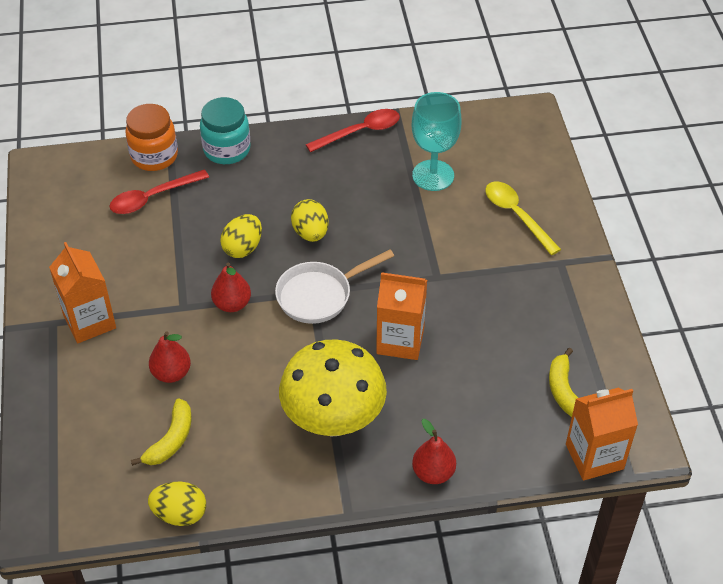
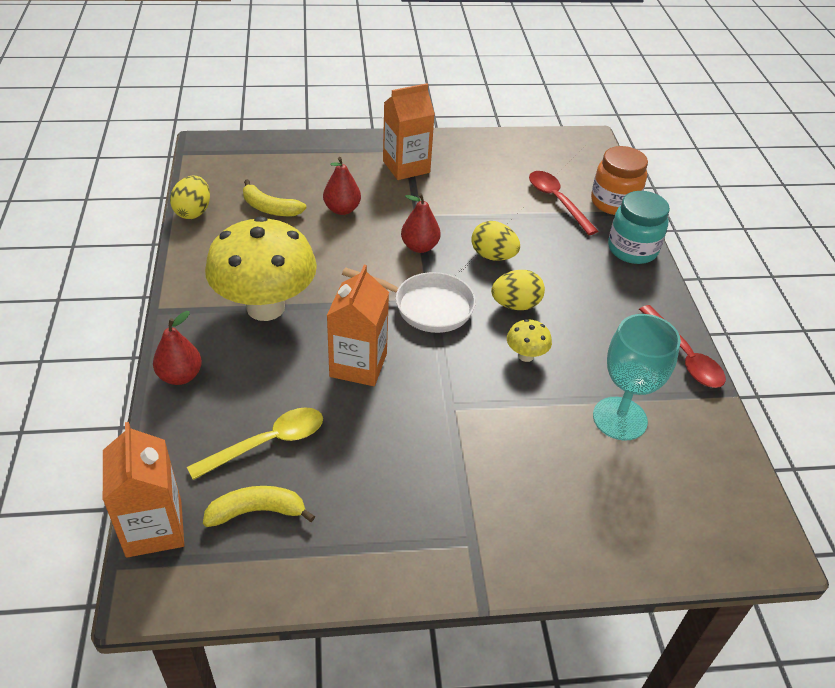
camera: 90 degrees right, 5 degrees down
white pan [275,249,394,324] -> white pan turned 135 degrees clockwise [342,267,476,333]
yellow spoon [485,182,561,255] -> yellow spoon moved to [187,407,323,480]
none -> yellow mushroom [507,319,552,362]

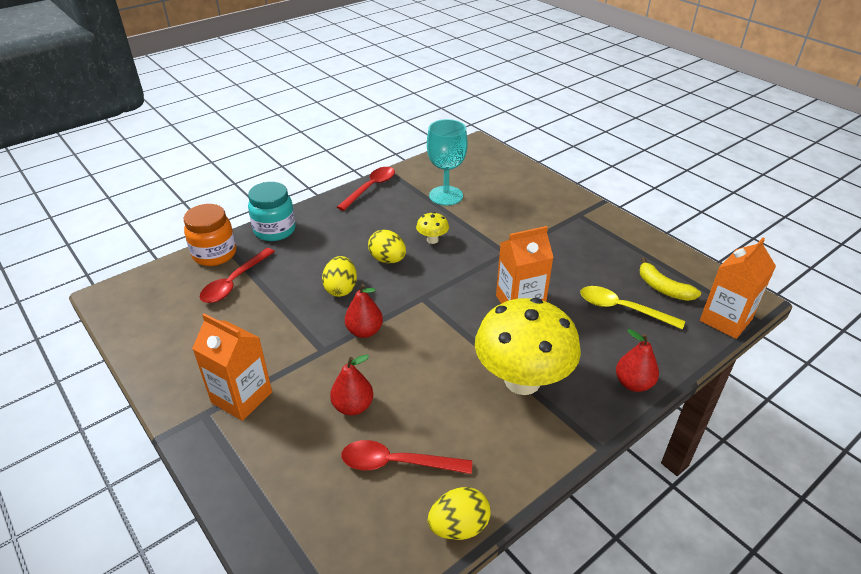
camera: 120 degrees left, 5 degrees down
yellow banana [243,179,306,216] -> red spoon [341,440,472,474]
white pan [342,267,476,333] -> none

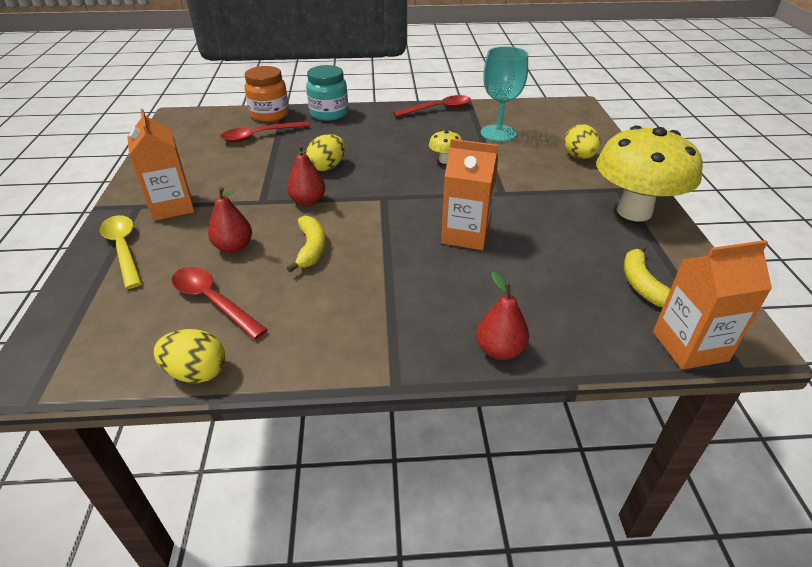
camera: 35 degrees right, 0 degrees up
yellow egg [368,230,406,263] -> yellow egg moved to [564,124,600,159]
yellow mushroom [475,298,581,395] -> yellow mushroom moved to [597,126,703,221]
yellow spoon [580,286,685,330] -> yellow spoon moved to [100,215,142,289]
none -> yellow banana [287,216,326,272]

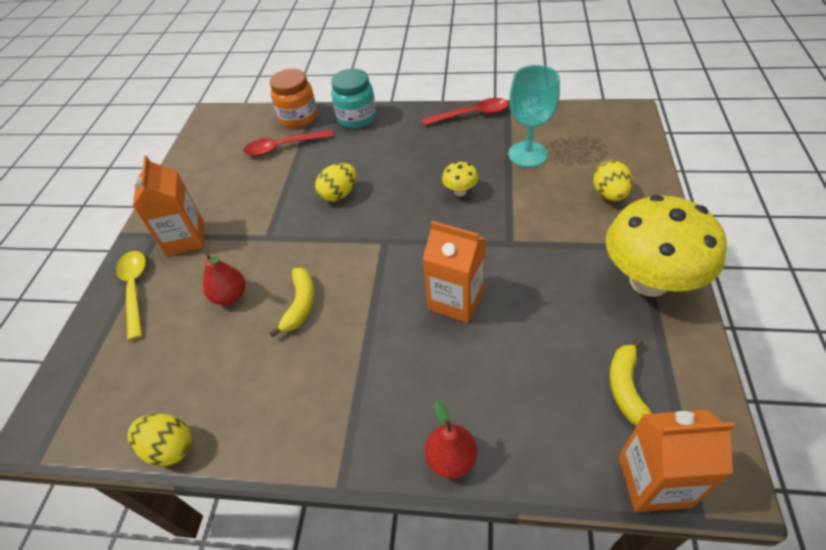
camera: 15 degrees right, 10 degrees up
red spoon [172,267,268,339] -> none
red pear [287,145,325,206] -> none

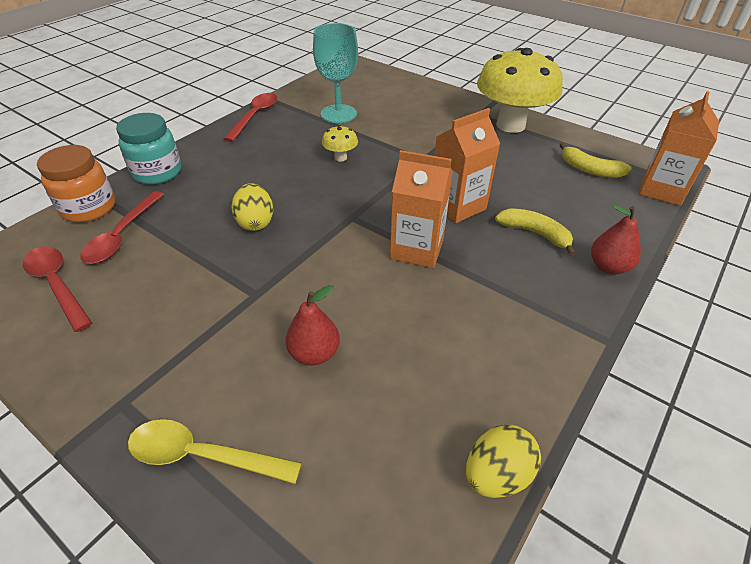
camera: 65 degrees left, 5 degrees down
orange carton [133,156,204,256] -> orange carton moved to [390,150,453,268]
yellow banana [269,268,315,337] -> yellow banana moved to [495,208,576,256]
yellow egg [593,160,633,201] -> none
none -> red spoon [23,246,92,332]

